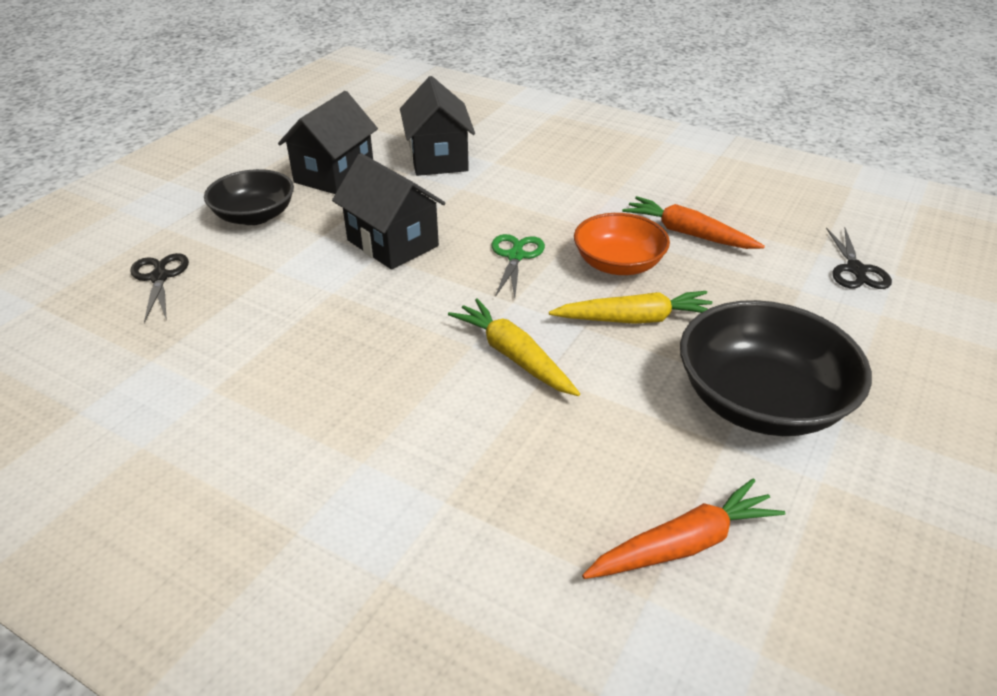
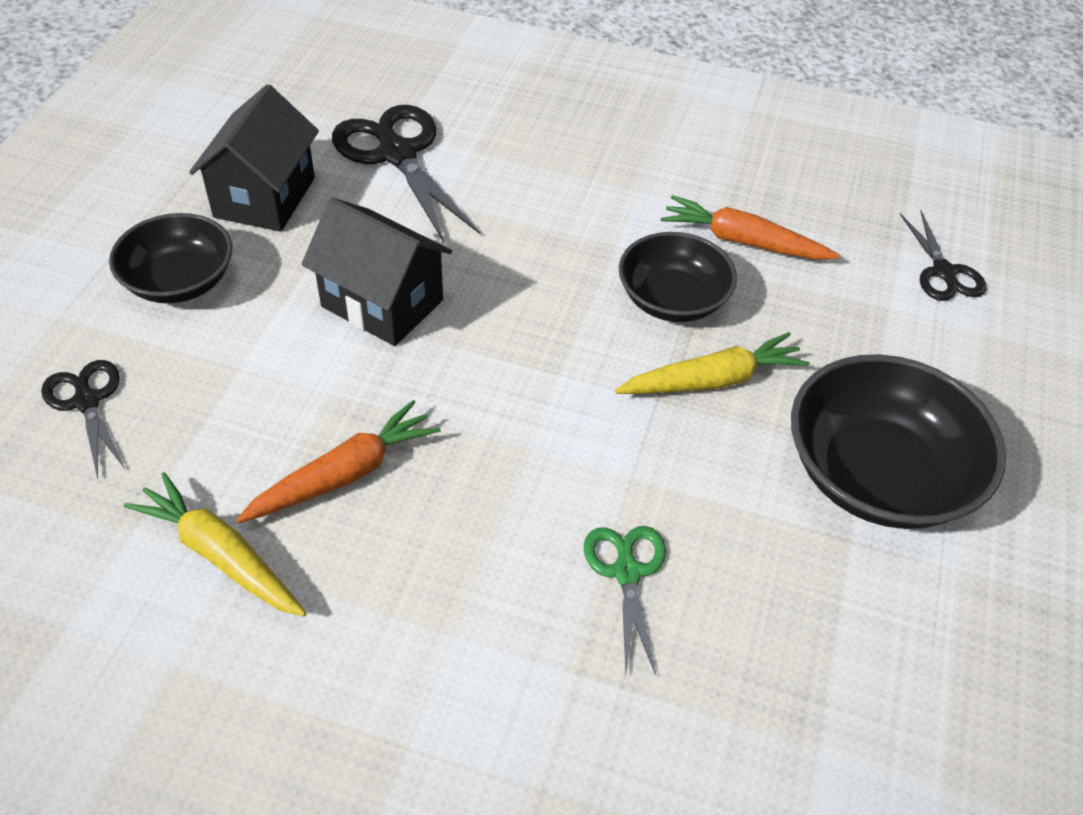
camera: 15 degrees left, 10 degrees up
black house [400,76,475,176] -> black scissors [332,105,480,243]
yellow carrot [448,298,580,396] -> yellow carrot moved to [124,472,307,616]
green scissors [492,234,545,298] -> green scissors moved to [584,526,666,675]
orange bowl [574,213,670,275] -> black bowl [619,232,737,322]
orange carrot [582,478,785,579] -> orange carrot moved to [236,400,441,524]

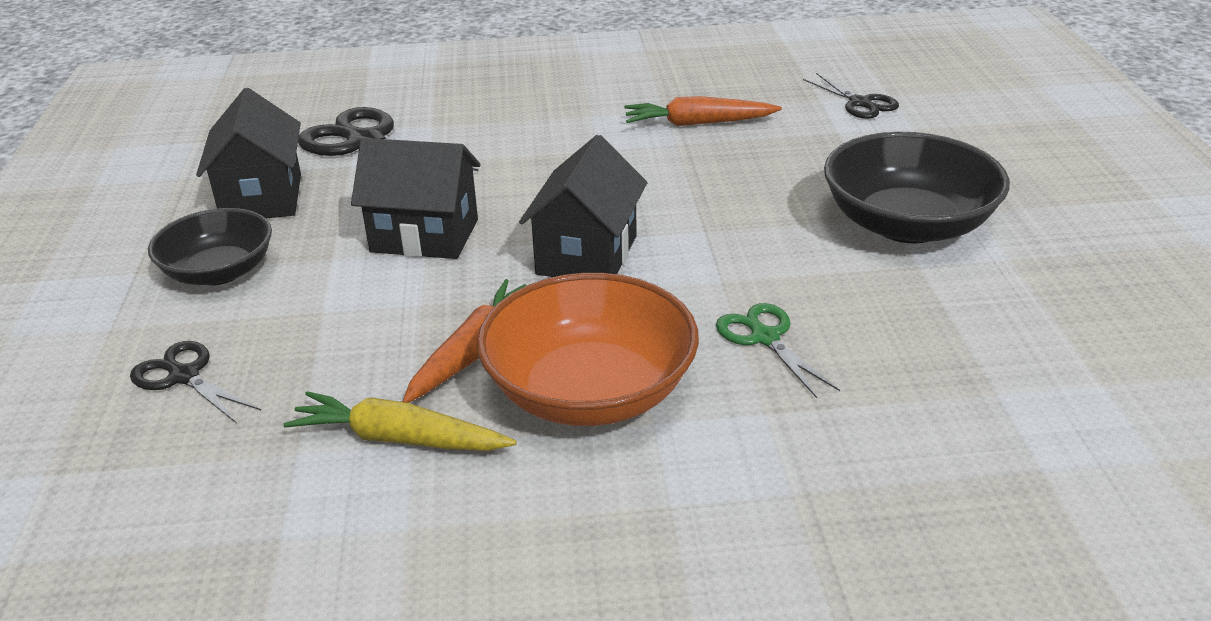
camera: 20 degrees left, 15 degrees down
yellow carrot [615,332,810,394] -> none
black bowl [619,232,737,322] -> none
none -> orange bowl [477,273,699,426]
none -> black house [519,135,647,277]

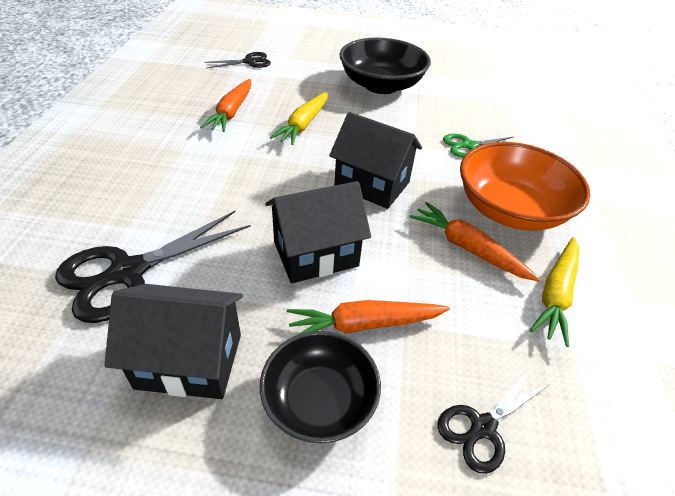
camera: 80 degrees left, 10 degrees up
black house [351,138,481,259] -> black house turned 45 degrees clockwise [265,181,371,283]
none -> yellow carrot [270,92,328,145]
none -> orange carrot [287,300,450,335]

